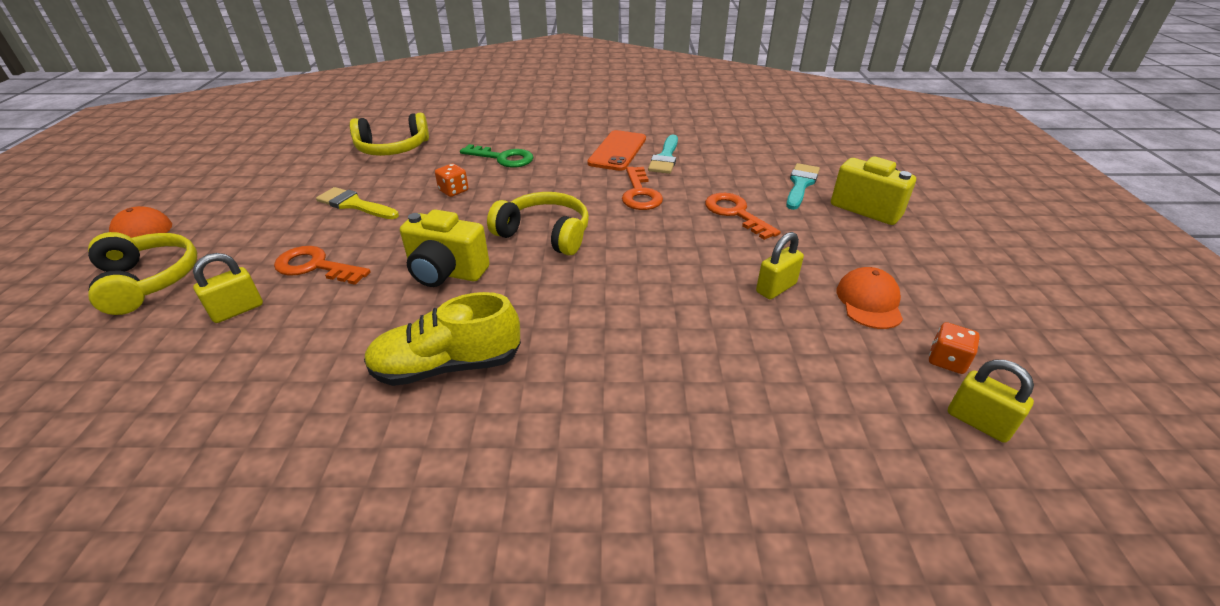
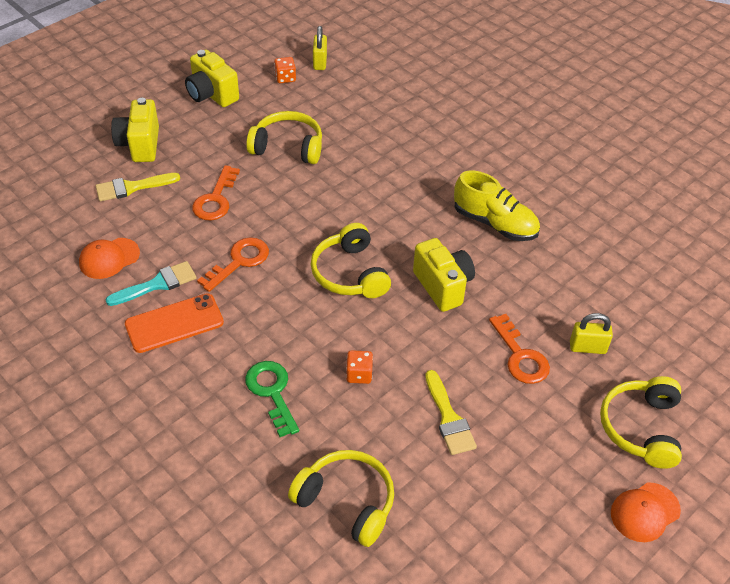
camera: 135 degrees left, 10 degrees up
yellow padlock [756,232,804,299] -> yellow headphones [246,111,322,164]
turquoise brush [786,163,820,210] -> yellow brush [96,173,180,201]
orange cap [836,267,903,329] -> orange cap moved to [79,238,140,279]
none -> yellow camera [185,50,239,107]

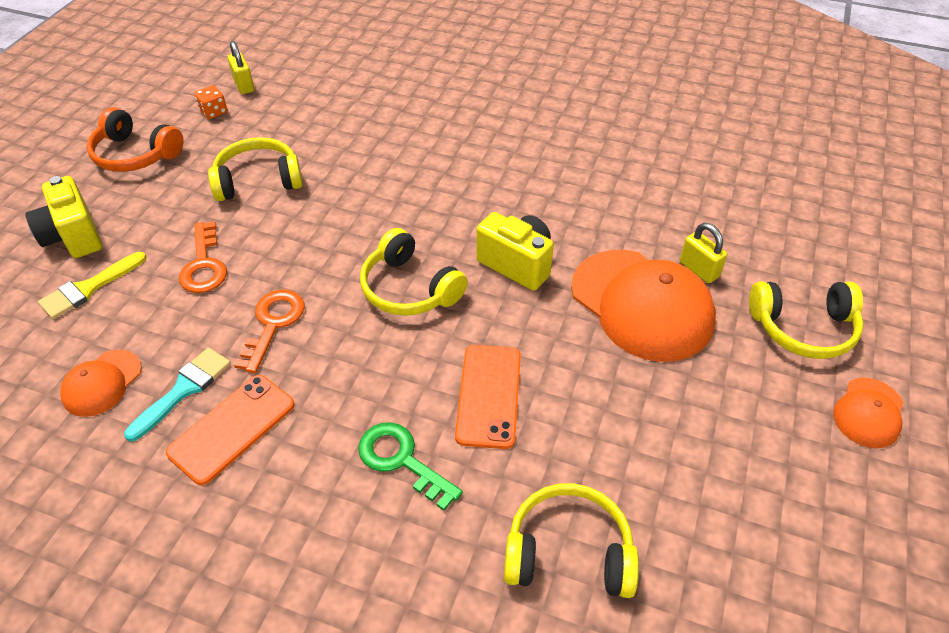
camera: 25 degrees left, 0 degrees up
yellow camera [185,50,239,107] -> orange headphones [87,107,184,172]
orange dice [346,350,373,384] -> orange phone [455,345,521,449]
yellow brush [425,370,477,455] -> none
yellow shoe [454,170,540,241] -> none
orange key [489,314,550,384] -> orange cap [571,250,716,362]
yellow padlock [570,313,613,354] -> yellow padlock turned 75 degrees clockwise [680,223,727,283]
yellow headphones [600,376,682,469] -> yellow headphones turned 75 degrees counterclockwise [749,282,863,359]

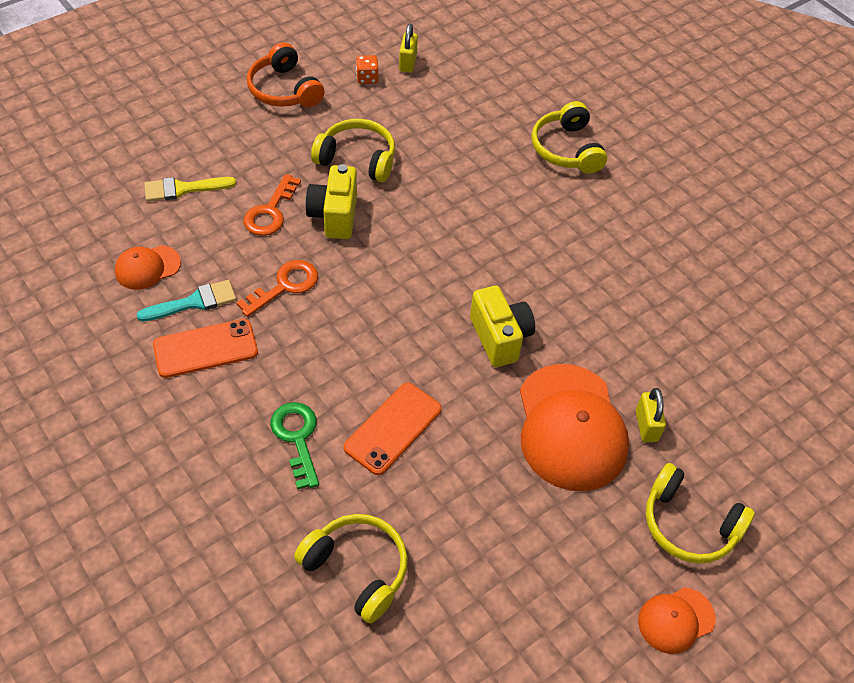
camera: 30 degrees right, 5 degrees up
yellow camera [25,176,102,258] -> yellow camera moved to [305,164,357,239]
yellow headphones [360,228,468,316] -> yellow headphones moved to [532,101,607,174]

